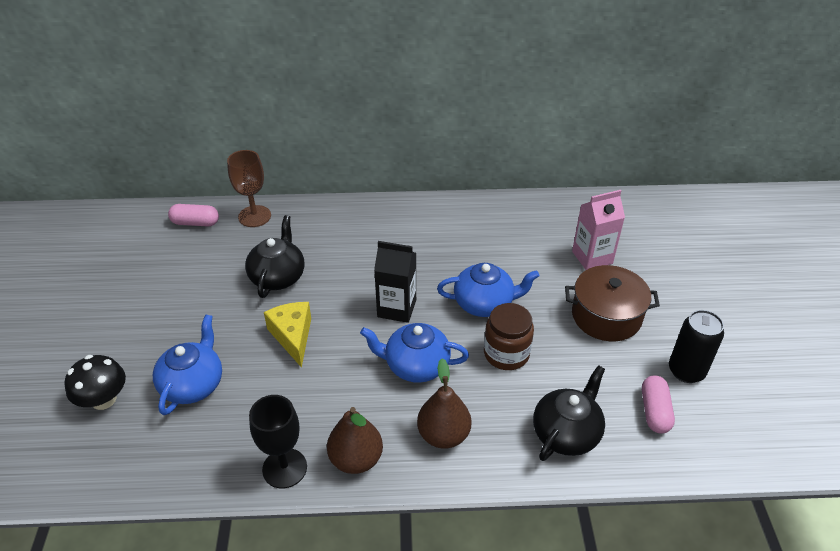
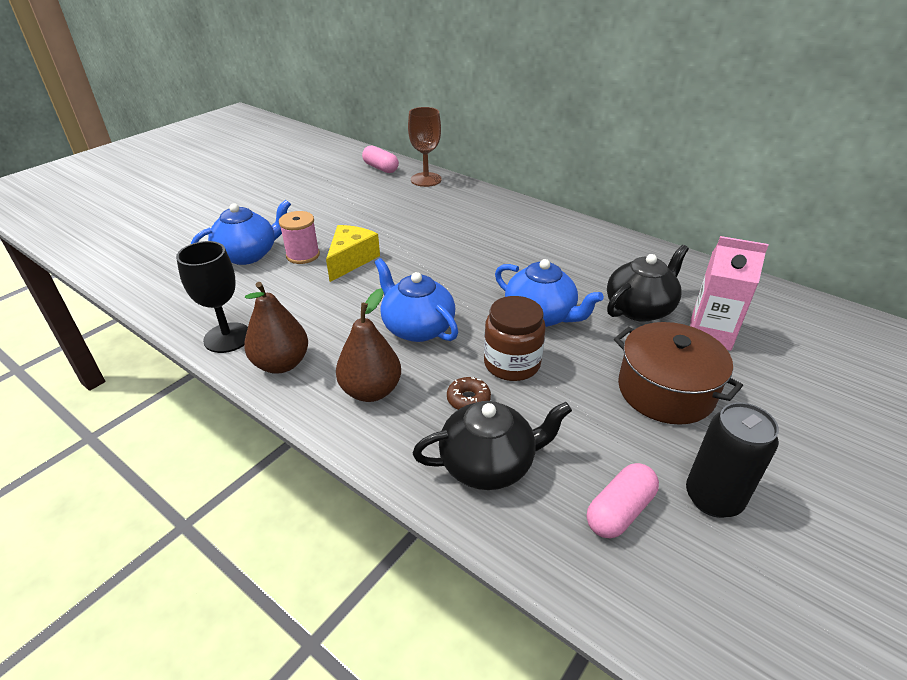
camera: 40 degrees right, 5 degrees down
black mushroom [65,355,126,410] -> none
black teapot [245,215,305,298] -> black teapot moved to [607,245,689,322]
black carton [374,241,416,323] -> none
none -> pink spool [279,211,320,264]
none -> brown donut [447,377,491,410]

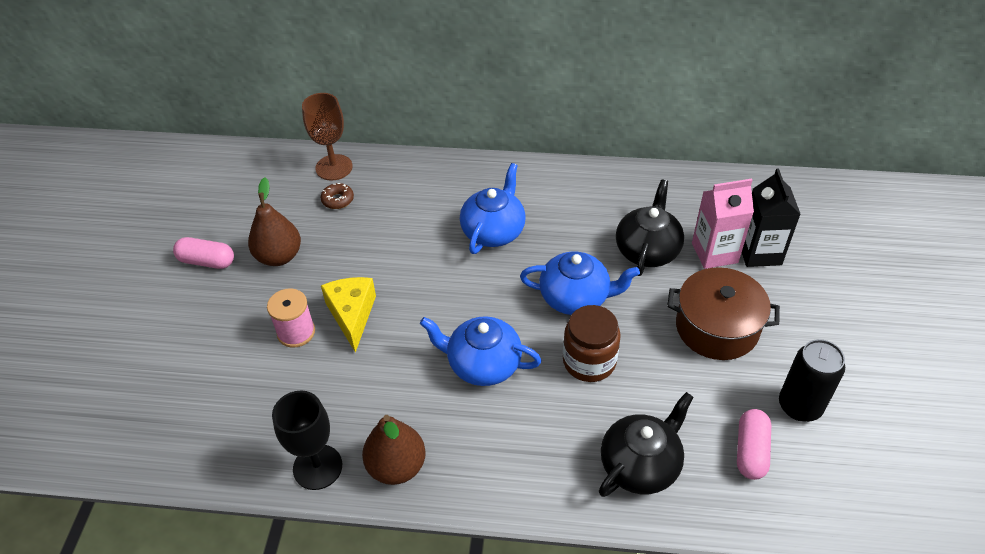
camera: 30 degrees left, 10 degrees up
blue teapot [191,200,291,265] -> blue teapot moved to [460,163,526,254]
brown pear [336,288,401,402] -> brown pear moved to [248,177,301,266]
pink capsule [362,145,399,173] -> pink capsule moved to [173,237,234,269]
brown donut [447,377,491,410] -> brown donut moved to [321,183,354,209]
none -> black carton [742,169,801,267]

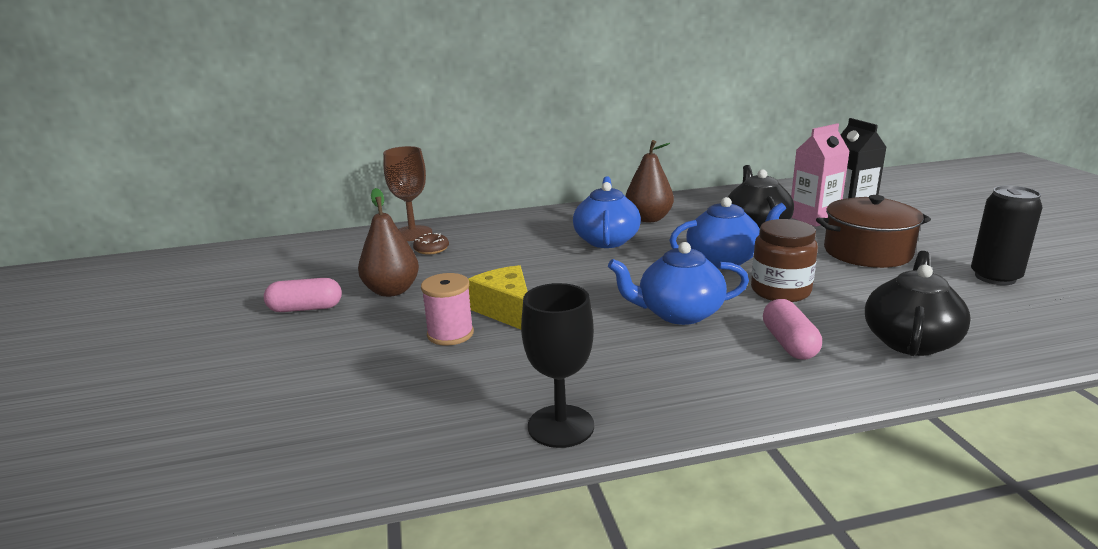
camera: 20 degrees left, 25 degrees down
brown pear [362,415,426,485] -> brown pear moved to [625,140,674,222]
pink capsule [737,409,771,480] -> pink capsule moved to [763,299,822,360]

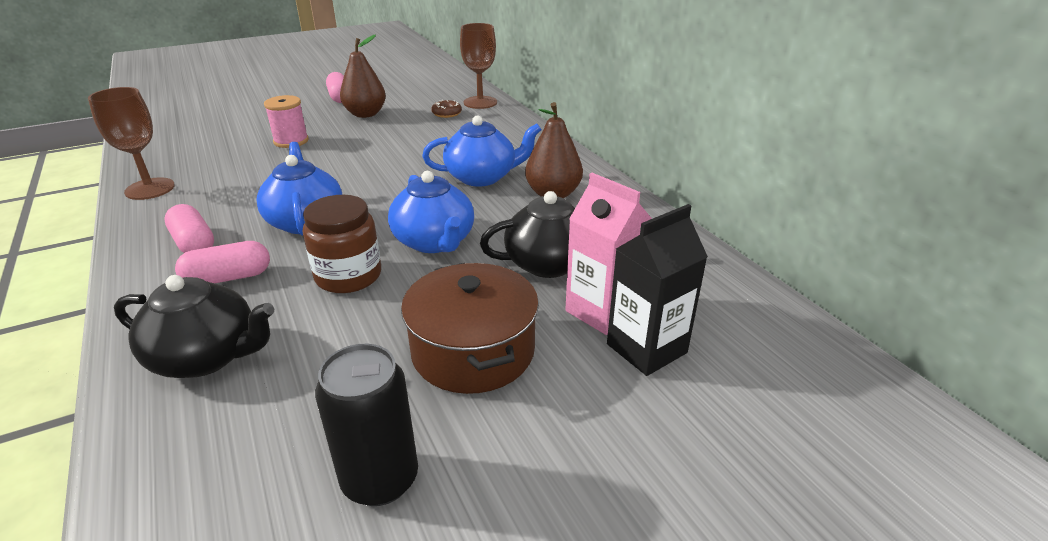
camera: 75 degrees right, 10 degrees up
yellow cheese [468,265,528,329] -> none
black goblet [521,283,594,448] -> brown goblet [88,87,175,200]
none -> pink capsule [164,204,214,253]

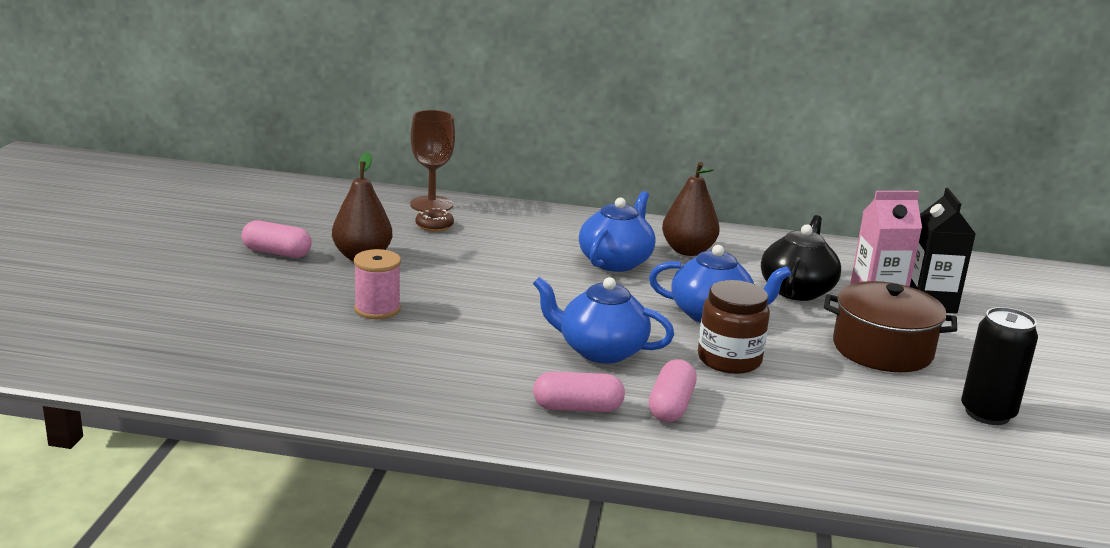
camera: 55 degrees left, 10 degrees down
brown goblet [88,87,175,200] -> none
black teapot [114,275,274,378] -> none

